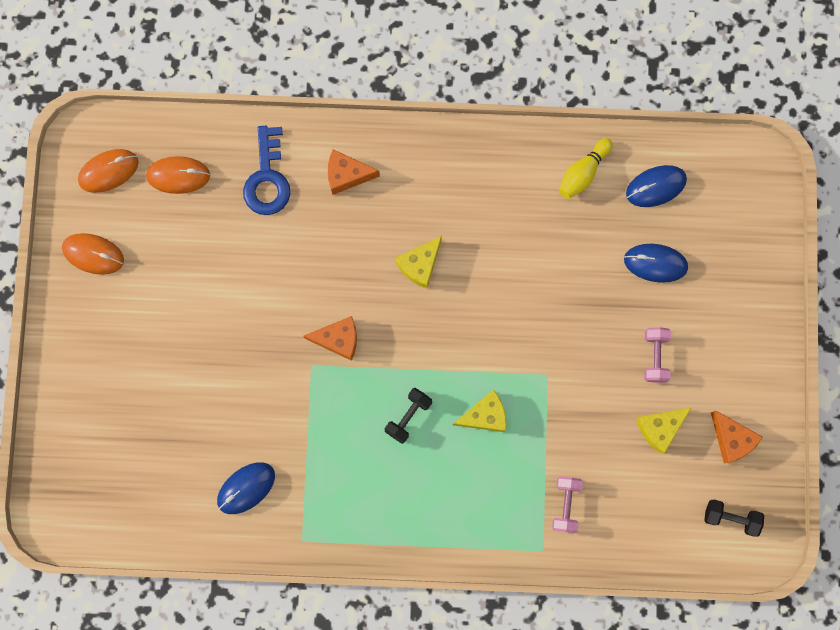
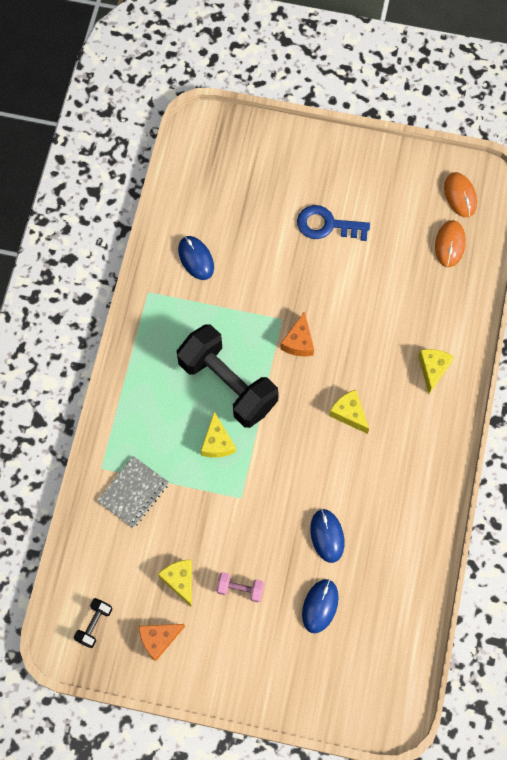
camera: 100 degrees right, 10 degrees down
orange mouse [62,233,124,275] -> none
blue key [243,126,290,215] -> blue key moved to [297,205,370,241]
orange cheese [328,149,380,195] -> yellow cheese [418,349,454,394]
black dumbbell [385,388,432,444] -> black dumbbell [177,324,279,428], size x2.40
pink dumbbell [552,476,583,533] -> grey notebook [97,456,169,528]
yellow bowling pin [559,138,612,199] -> none
blue mouse [626,165,687,207] -> blue mouse moved to [310,509,344,563]

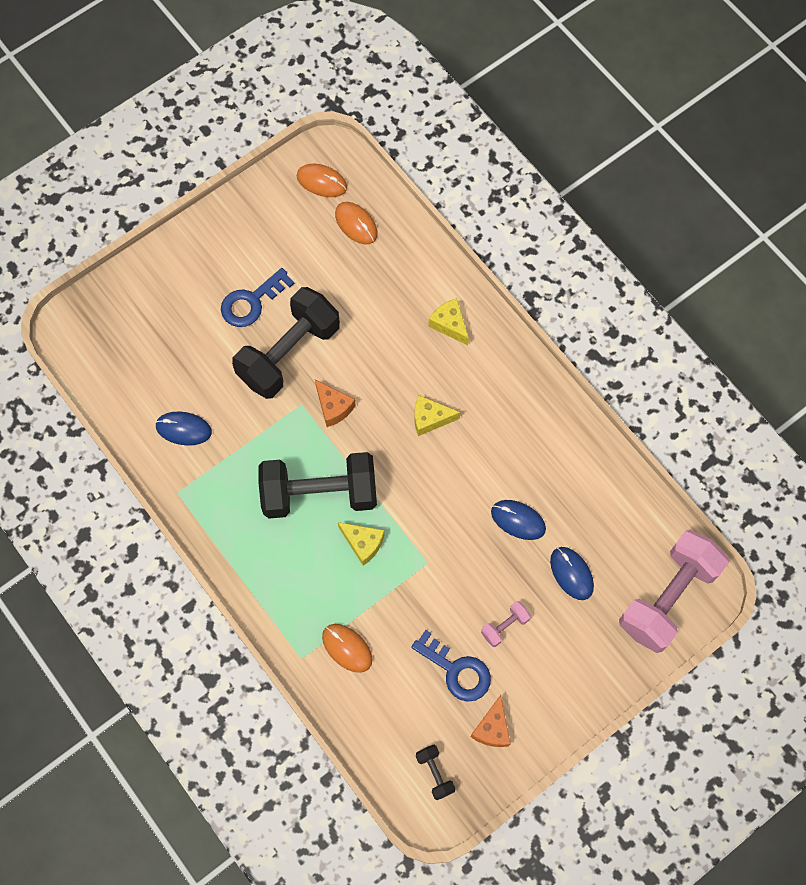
camera: 50 degrees left, 0 degrees up
grey notebook [97,456,169,528] -> orange mouse [322,624,372,673]
yellow cheese [158,559,192,607] -> blue key [411,630,491,702]
none -> black dumbbell [232,287,340,399]
none -> pink dumbbell [619,530,729,653]

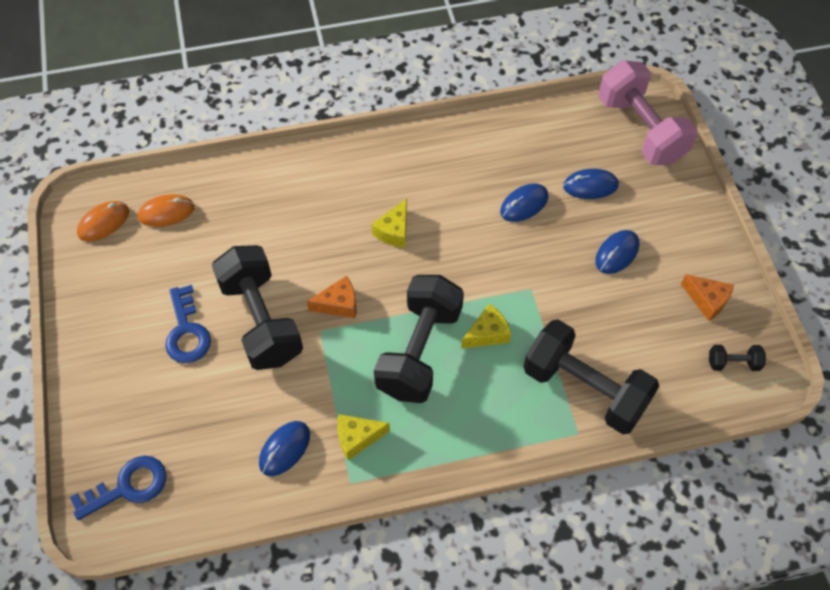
camera: 65 degrees left, 10 degrees down
orange mouse [322,624,372,673] -> black dumbbell [523,319,659,434]
blue key [411,630,491,702] -> blue key moved to [70,456,167,520]
yellow cheese [428,298,469,345] -> yellow cheese moved to [337,414,390,460]
pink dumbbell [481,601,531,647] -> blue mouse [595,230,639,274]

